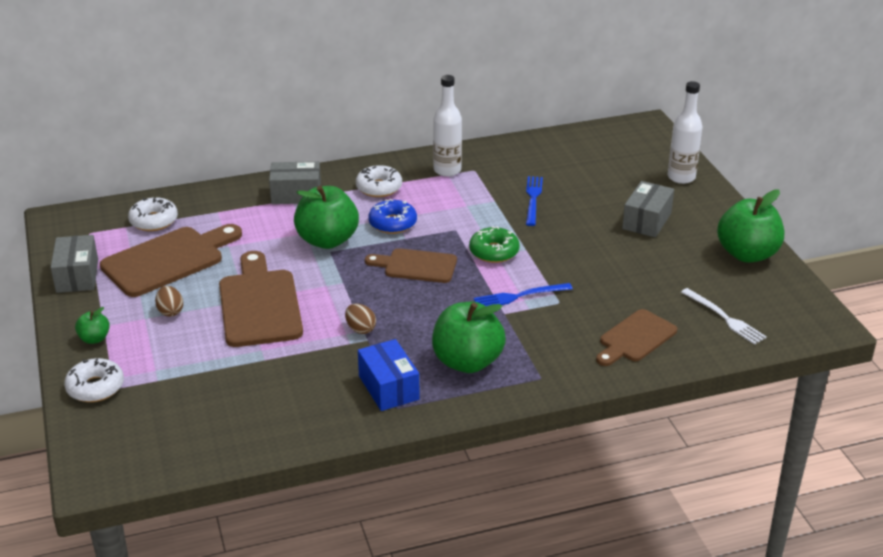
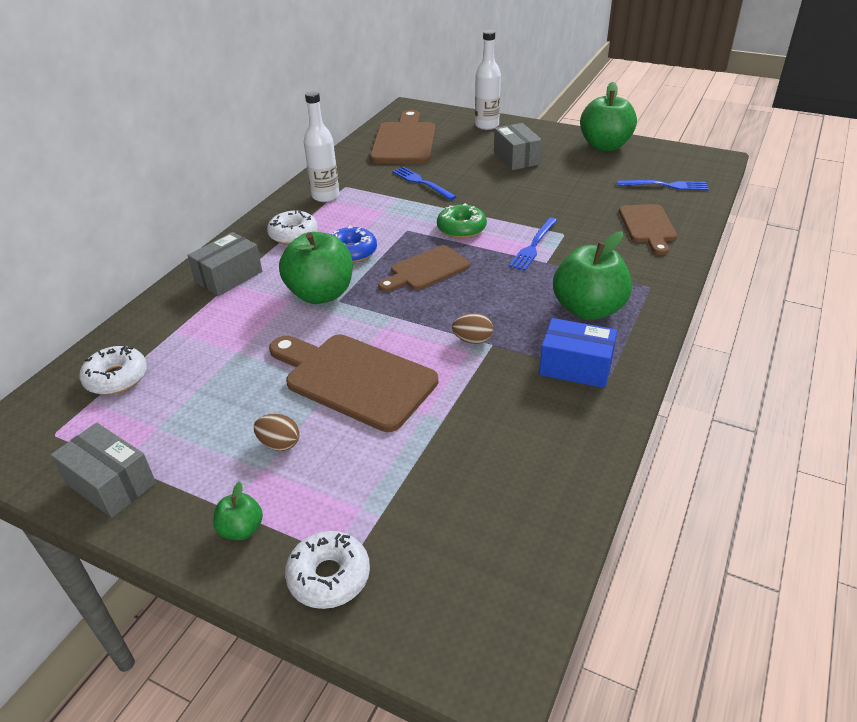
camera: 45 degrees left, 5 degrees up
brown cutting board [100,224,242,297] -> brown cutting board moved to [370,110,435,164]
white fork [681,288,767,345] -> blue fork [617,180,709,190]

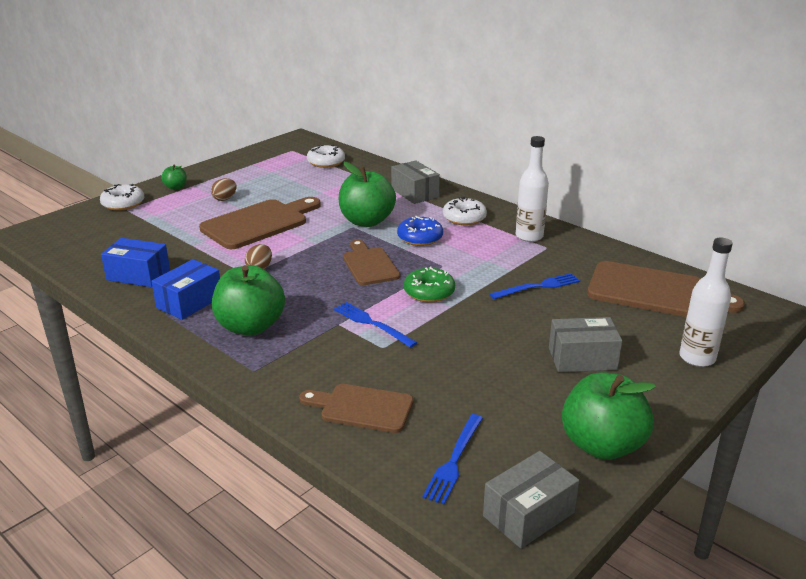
camera: 105 degrees right, 10 degrees down
grey box [51,423,156,518] -> grey box moved to [483,451,579,548]
none -> blue box [101,238,170,287]

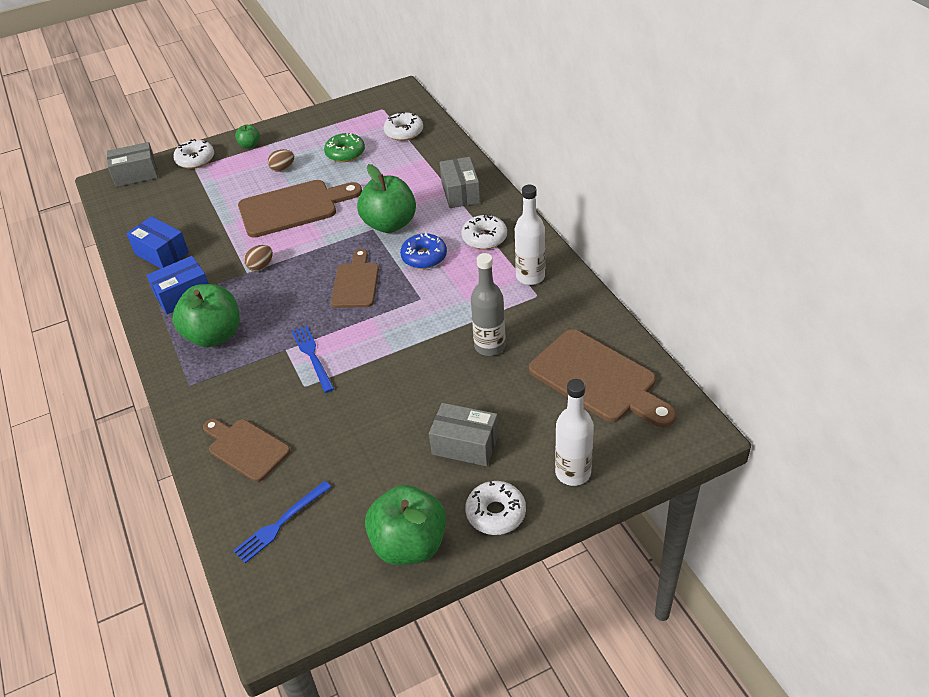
camera: 25 degrees right, 15 degrees up
green donut [404,267,455,302] -> green donut moved to [324,133,365,162]
grey box [483,451,579,548] -> grey box moved to [107,142,158,187]
blue fork [490,273,580,299] -> grey bottle [471,253,506,356]
none -> white donut [465,481,526,535]

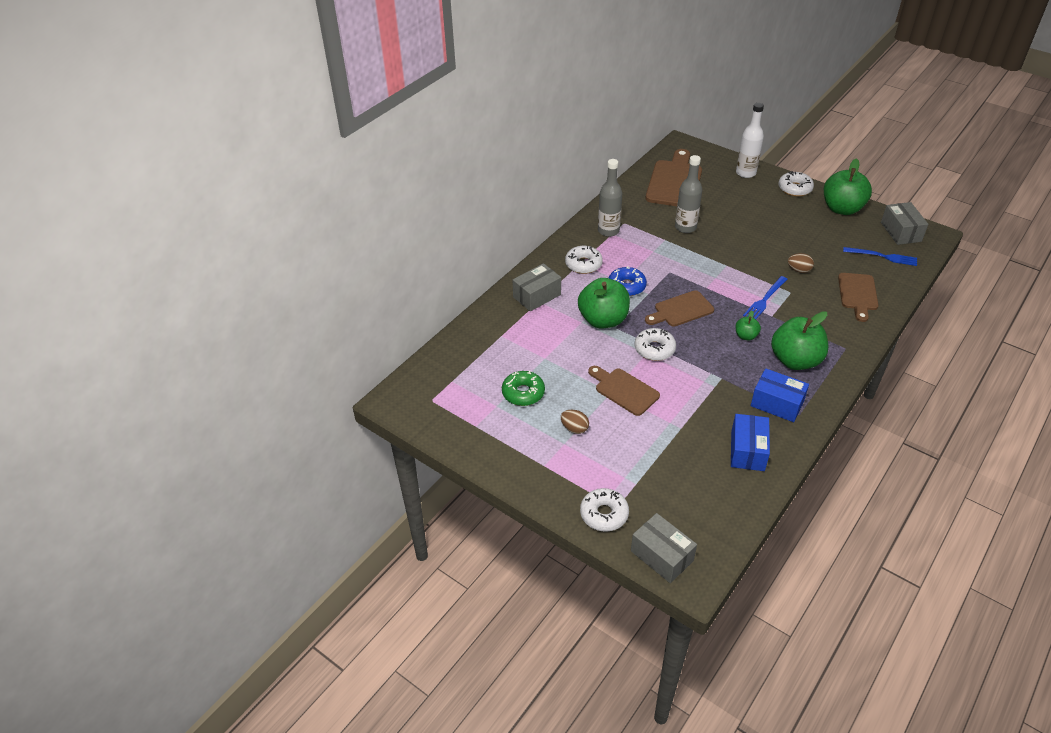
camera: 120 degrees left, 0 degrees up
green apple [235,124,260,148] -> green apple moved to [735,311,761,341]
brown cutting board [238,180,362,238] -> brown cutting board [588,366,660,416], size x0.63
brown egg [244,245,273,271] -> brown egg moved to [788,253,814,273]
white donut [384,112,423,141] -> white donut moved to [635,328,676,361]
grey box [429,403,499,466] -> grey box moved to [881,202,928,245]
white bottle [515,185,545,285] -> grey bottle [598,159,622,237]

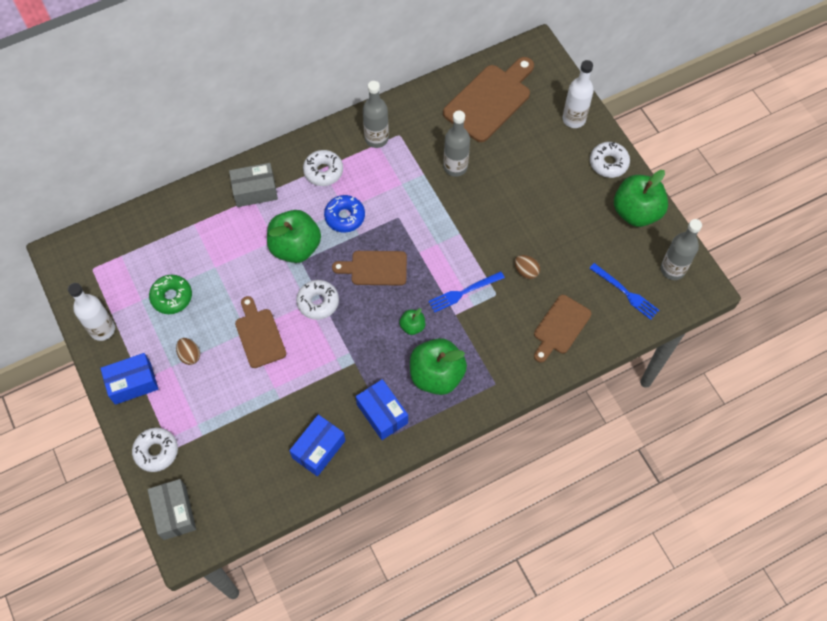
camera: 25 degrees right, 20 degrees up
grey box [881,202,928,245] -> grey bottle [661,219,702,280]
none -> white bottle [68,283,115,341]
none -> blue box [100,353,159,405]

